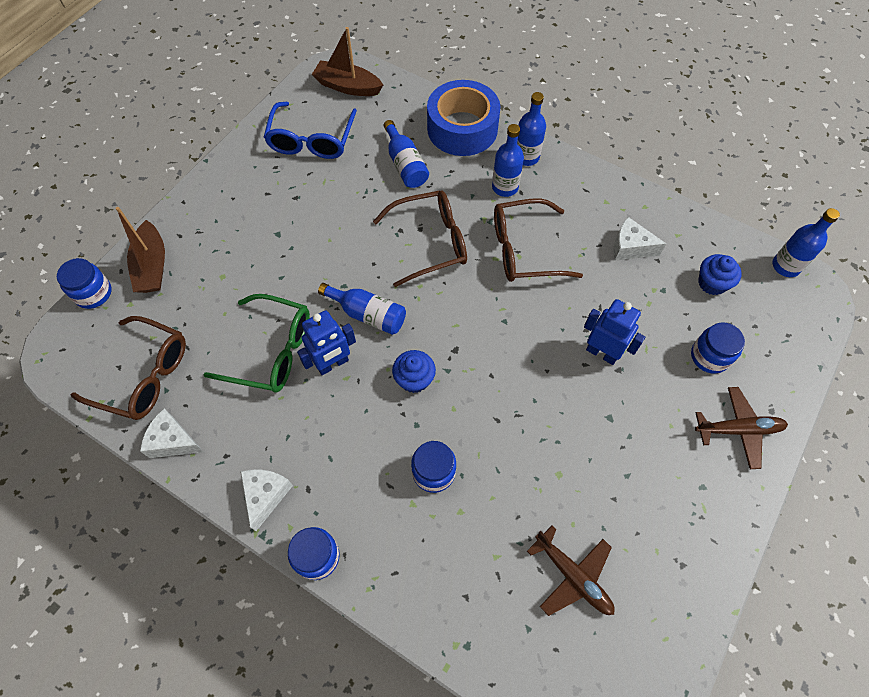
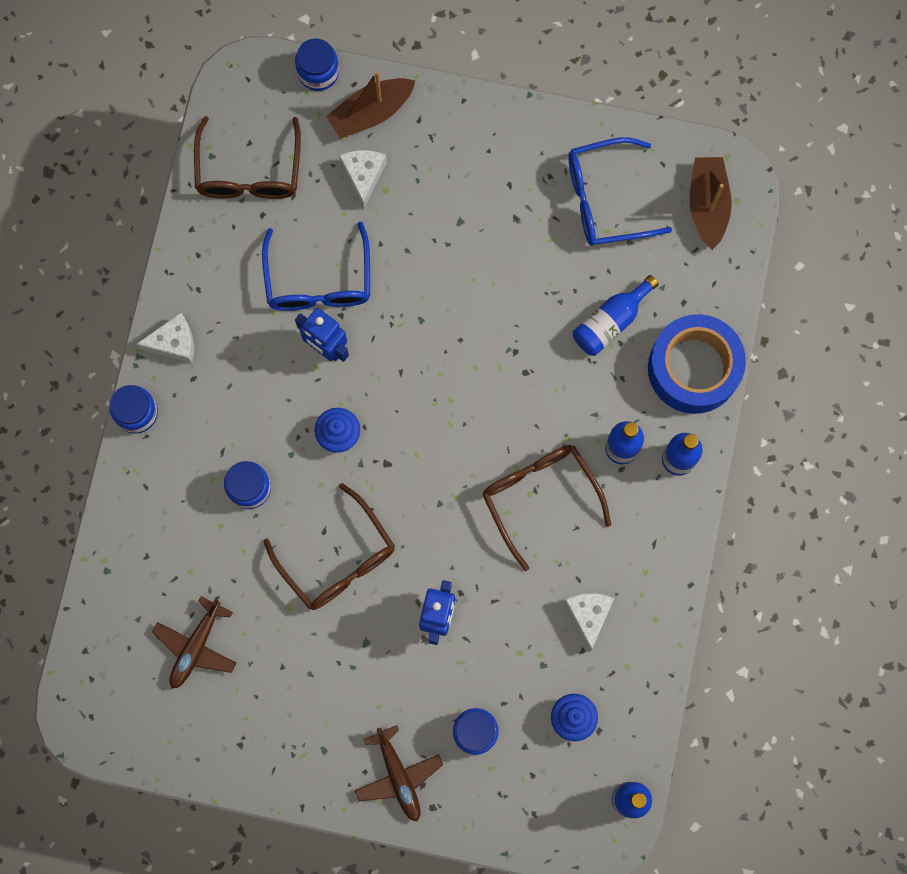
camera: 70 degrees right, 15 degrees up
white cheese [140,408,204,458] -> white cheese moved to [339,150,387,208]
green glasses [204,294,310,393] -> blue glasses [262,222,370,311]
blue bottle [318,283,406,335] -> none
brown glasses [373,190,467,287] -> brown glasses moved to [264,483,395,610]

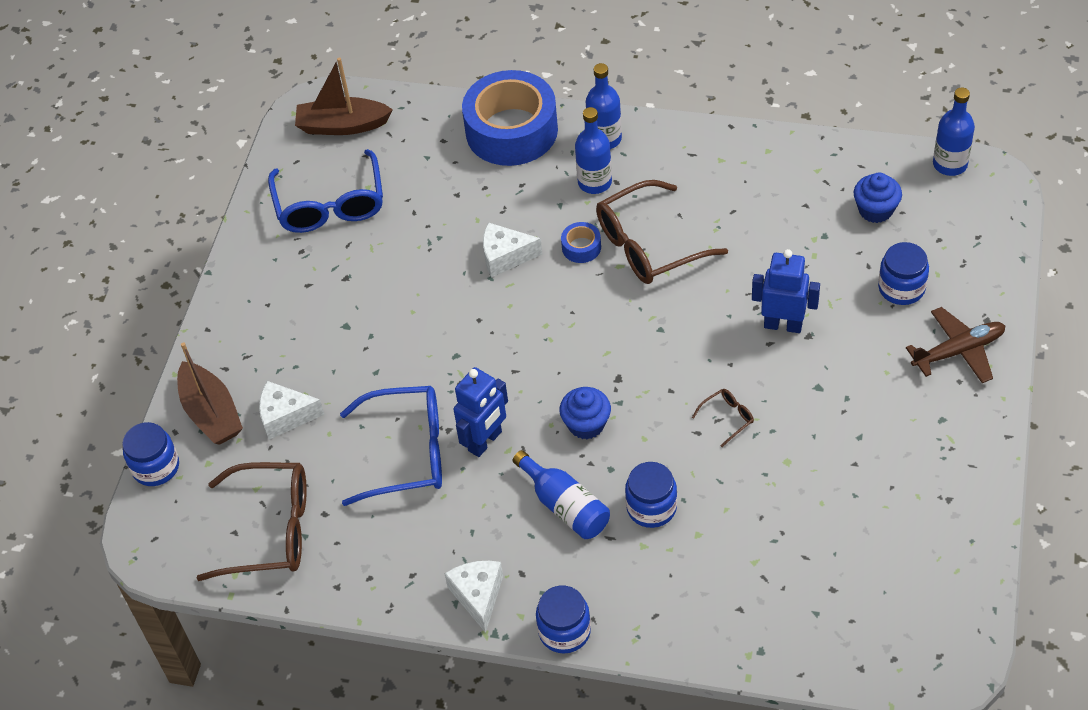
camera: 85 degrees left, 25 degrees down
brown plane [152,596,237,689] -> none
brown glasses [264,483,395,610] -> brown glasses [692,389,754,447], size x0.42
white cheese [564,593,614,651] -> white cheese moved to [483,223,542,278]
blue bottle [573,275,659,356] -> blue bottle moved to [513,450,610,539]
none -> blue tape [561,222,601,263]

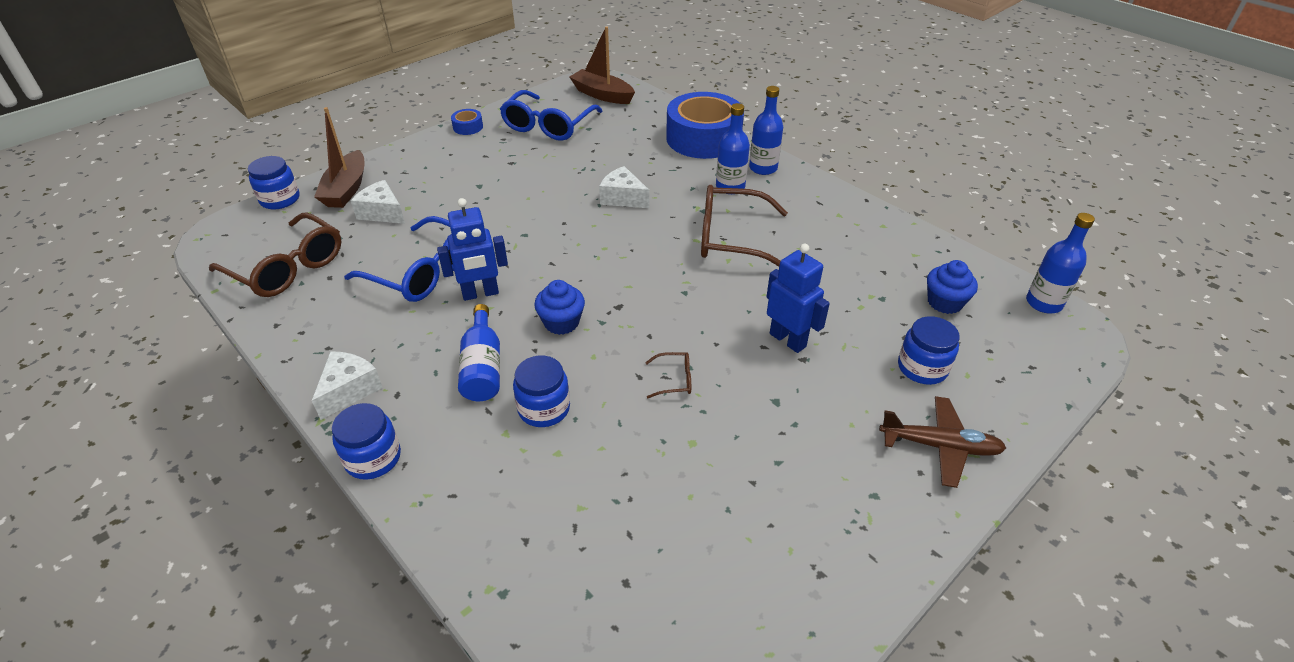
camera: 30 degrees right, 10 degrees down
blue tape [561,222,601,263] -> blue tape moved to [451,109,483,135]

